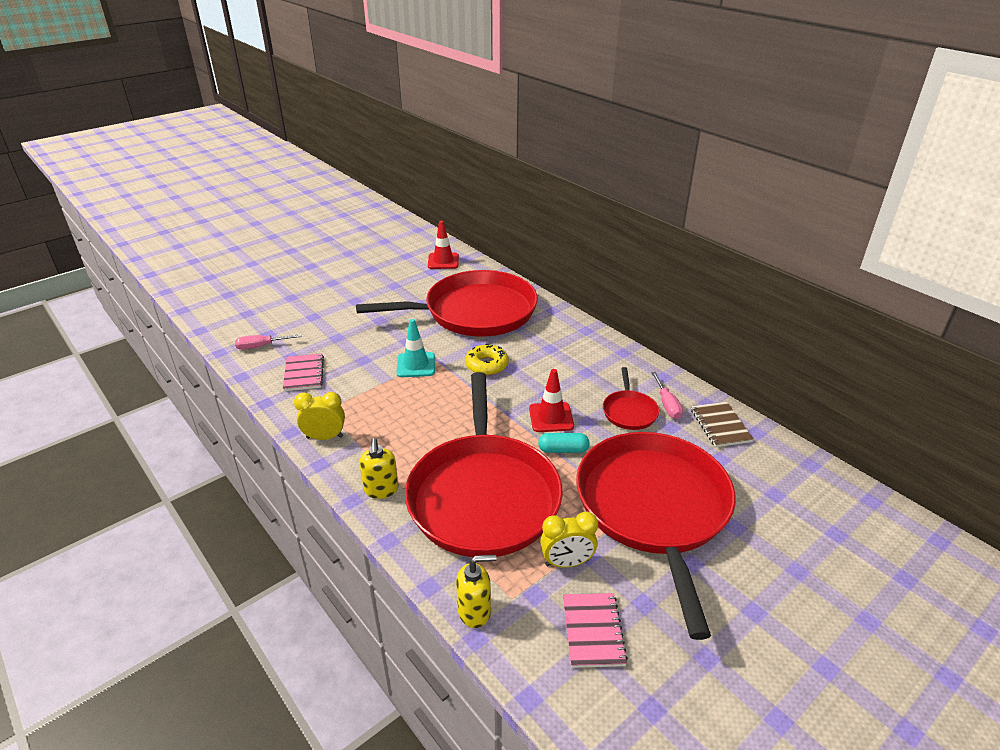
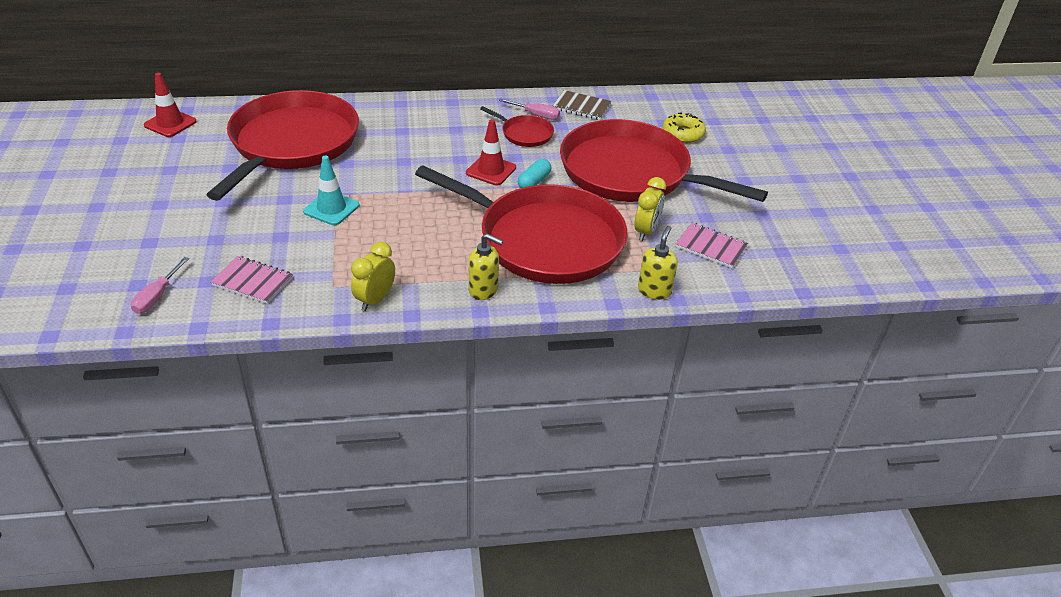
camera: 60 degrees left, 5 degrees up
yellow donut [465,344,509,375] -> yellow donut moved to [662,112,706,143]

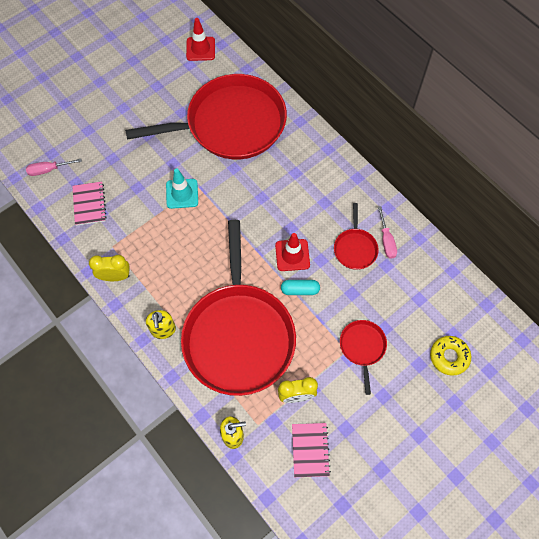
camera: 60 degrees right, 25 degrees up
brown notebook [553,90,611,120] -> none
red pan [560,119,768,202] -> red pan [340,320,387,395], size x0.42

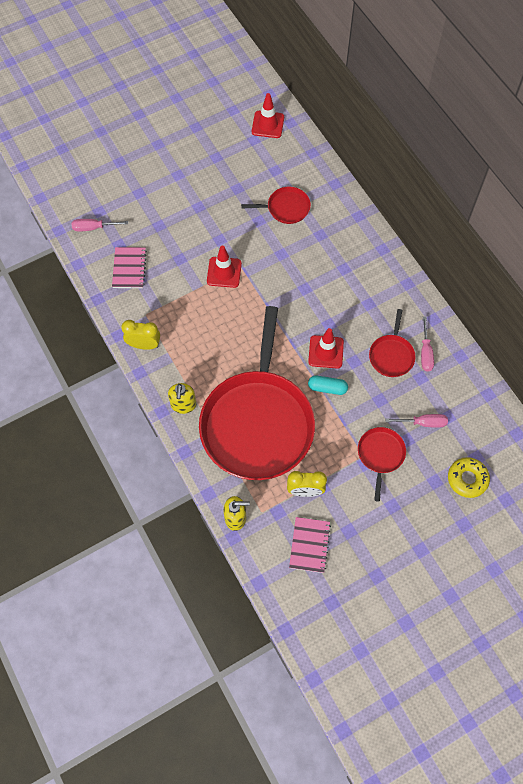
camera: 10 degrees right, 0 degrees up
red pan [125,74,287,159] -> red pan [241,187,311,224], size x0.42
turquoise traffic cone [166,168,198,209] -> red traffic cone [207,246,242,288]
none -> pink screwdriver [386,414,448,428]

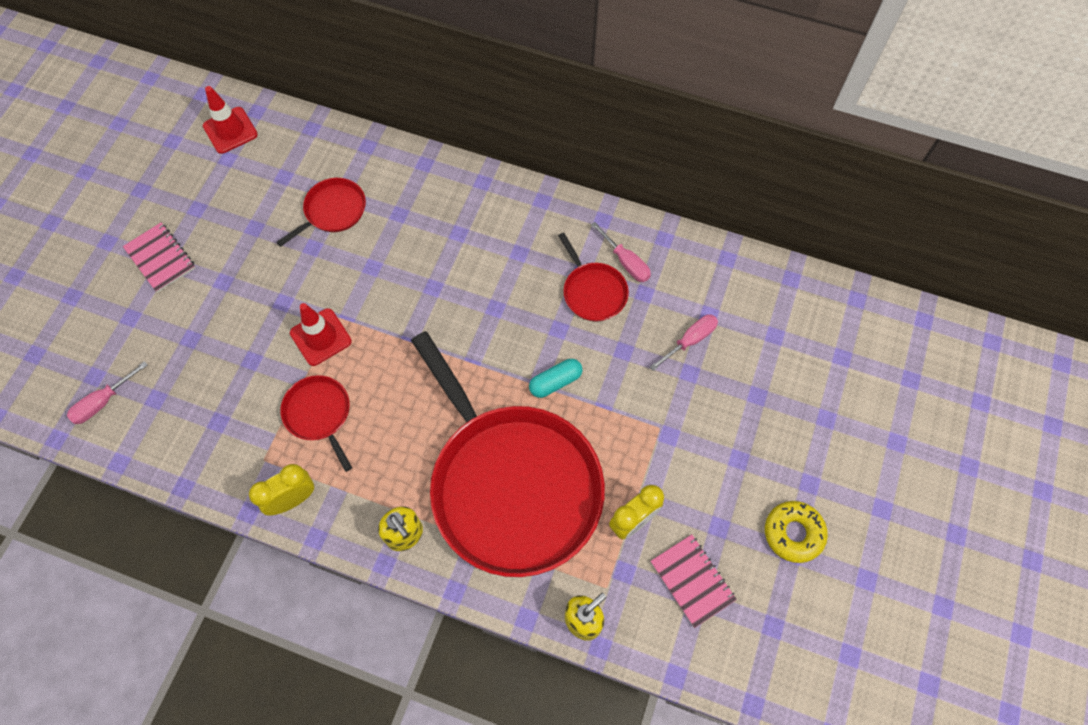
camera: 40 degrees left, 0 degrees up
pink notebook [112,247,147,288] -> pink notebook moved to [123,223,195,293]
red traffic cone [308,328,344,369] -> none
red pan [358,427,406,502] -> red pan moved to [280,375,352,472]
yellow donut [448,457,490,498] -> yellow donut moved to [765,501,828,563]

